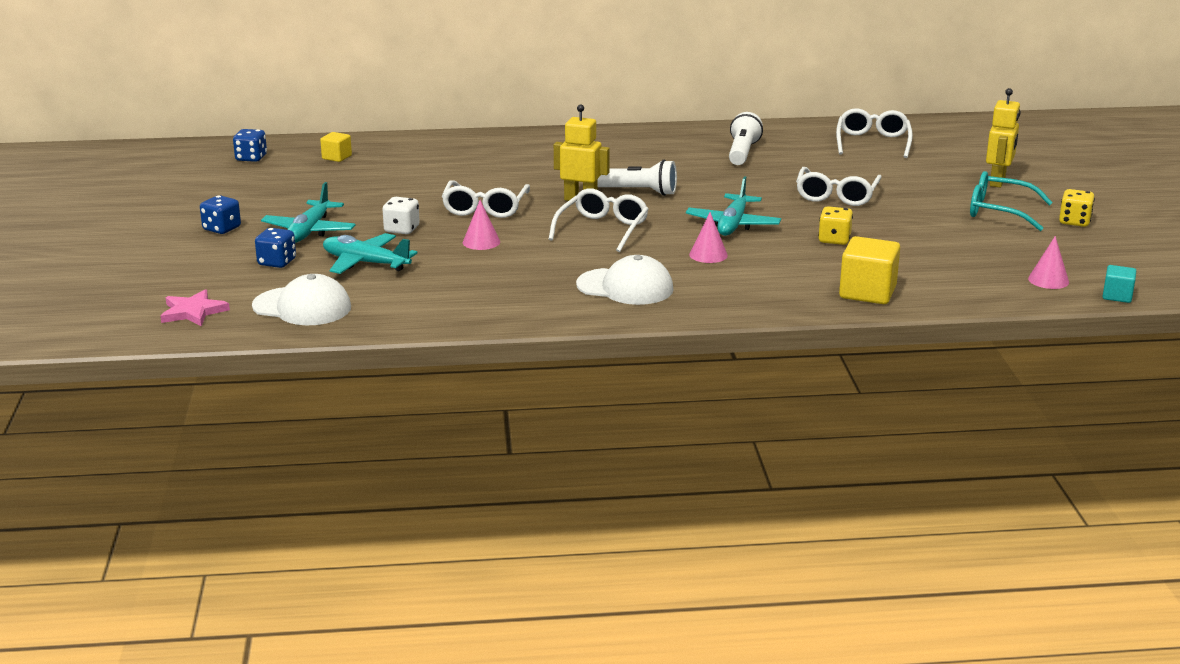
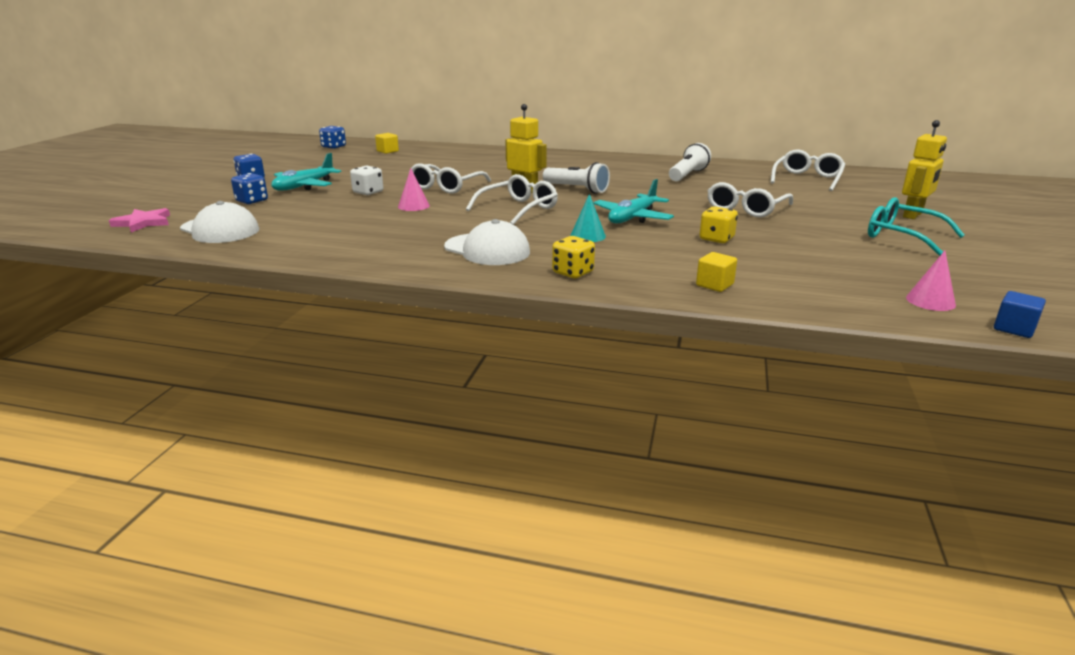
camera: 20 degrees right, 0 degrees up
turquoise plane [323,233,418,274] -> none
pink cone [689,212,728,263] -> turquoise cone [570,194,606,242]
yellow cube [839,236,900,304] -> yellow cube [696,252,737,292], size x0.56
yellow dice [1059,189,1095,227] -> yellow dice moved to [552,236,595,278]
turquoise cube [1103,265,1136,303] -> blue cube [994,291,1046,338]

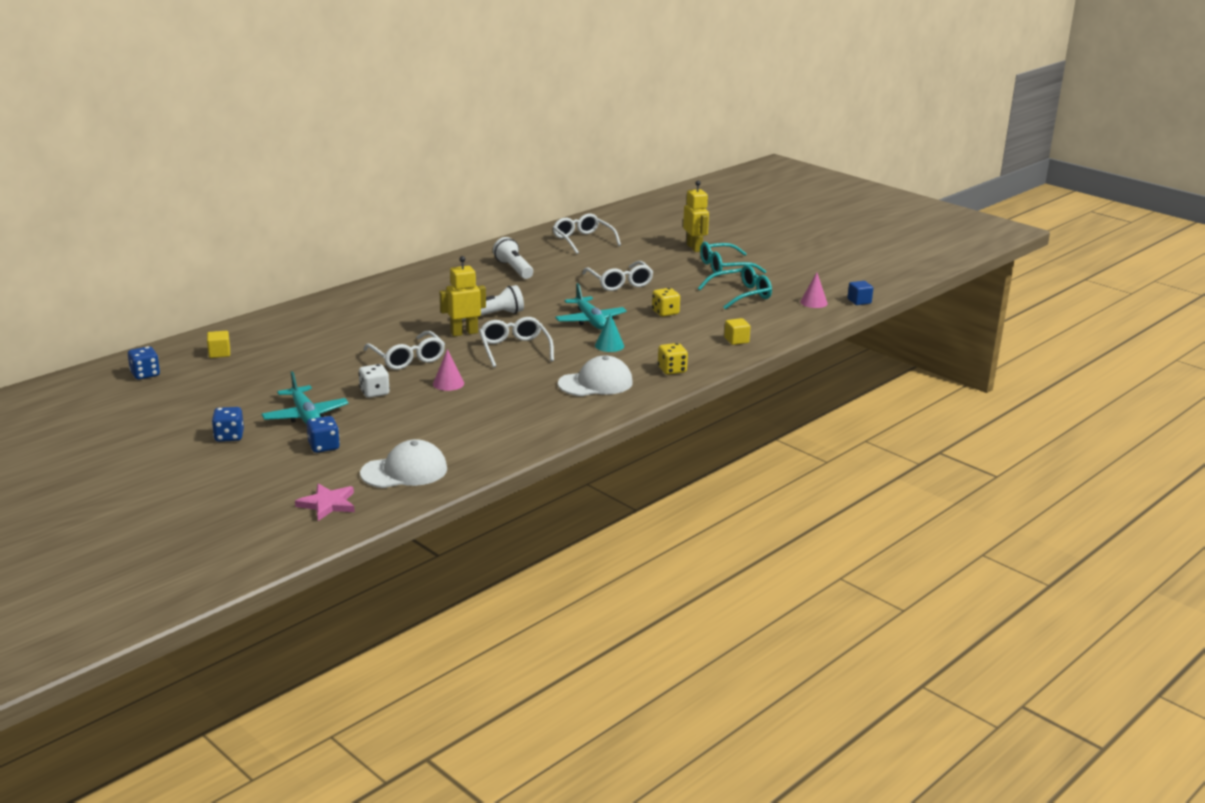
camera: 60 degrees left, 0 degrees up
none -> turquoise glasses [698,265,772,309]

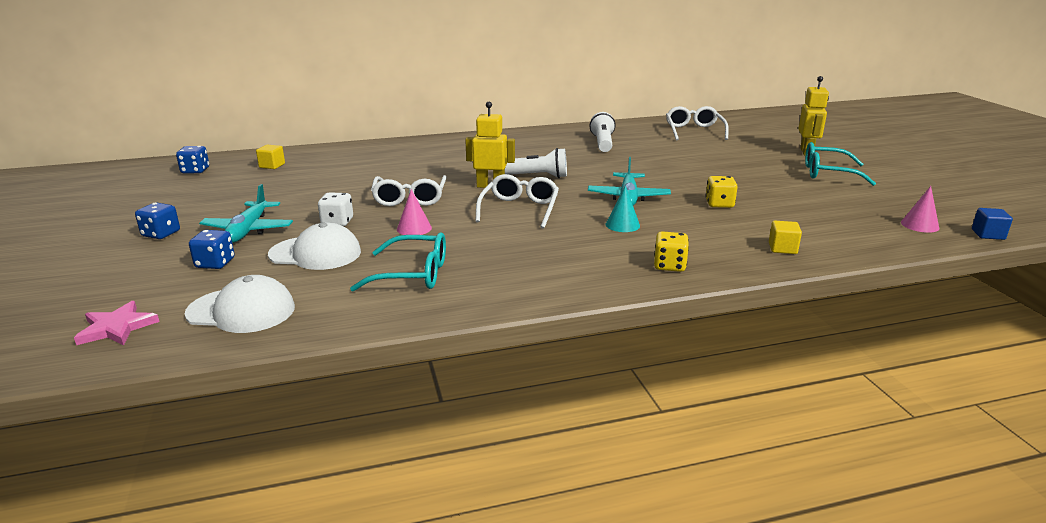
camera: 30 degrees right, 0 degrees up
white cap [558,356,633,396] -> white cap moved to [268,222,361,270]
white glasses [582,261,653,291] -> none
turquoise glasses [698,265,772,309] -> turquoise glasses moved to [350,233,446,292]

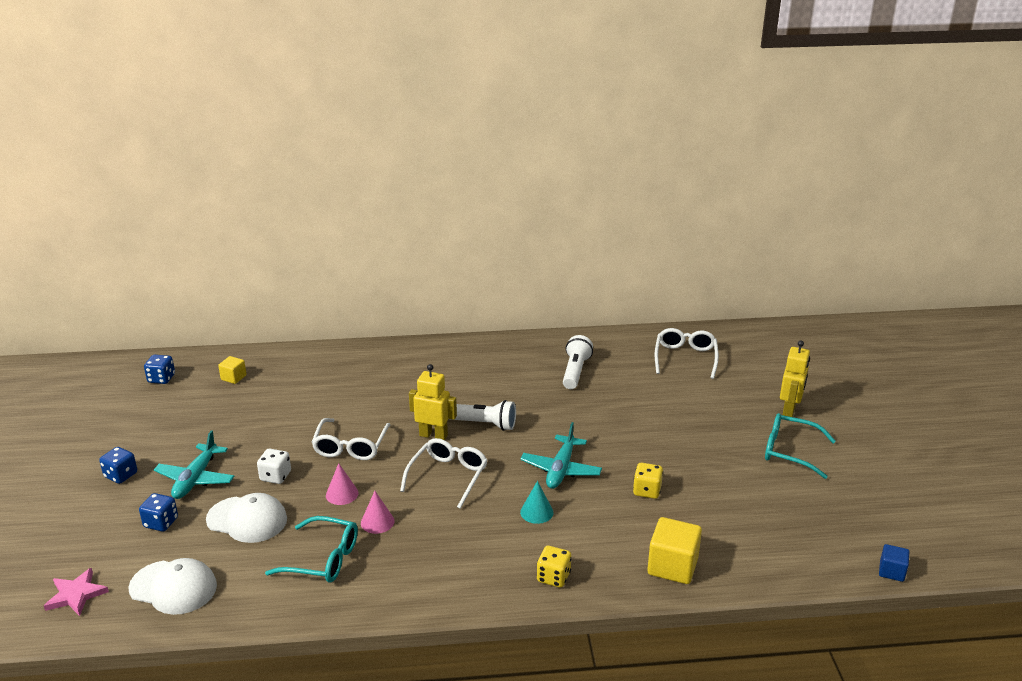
camera: 10 degrees right, 5 degrees up
yellow cube [769,221,802,254] -> yellow cube [647,517,702,584], size x1.80
pink cone [901,186,939,233] -> pink cone moved to [361,491,394,534]

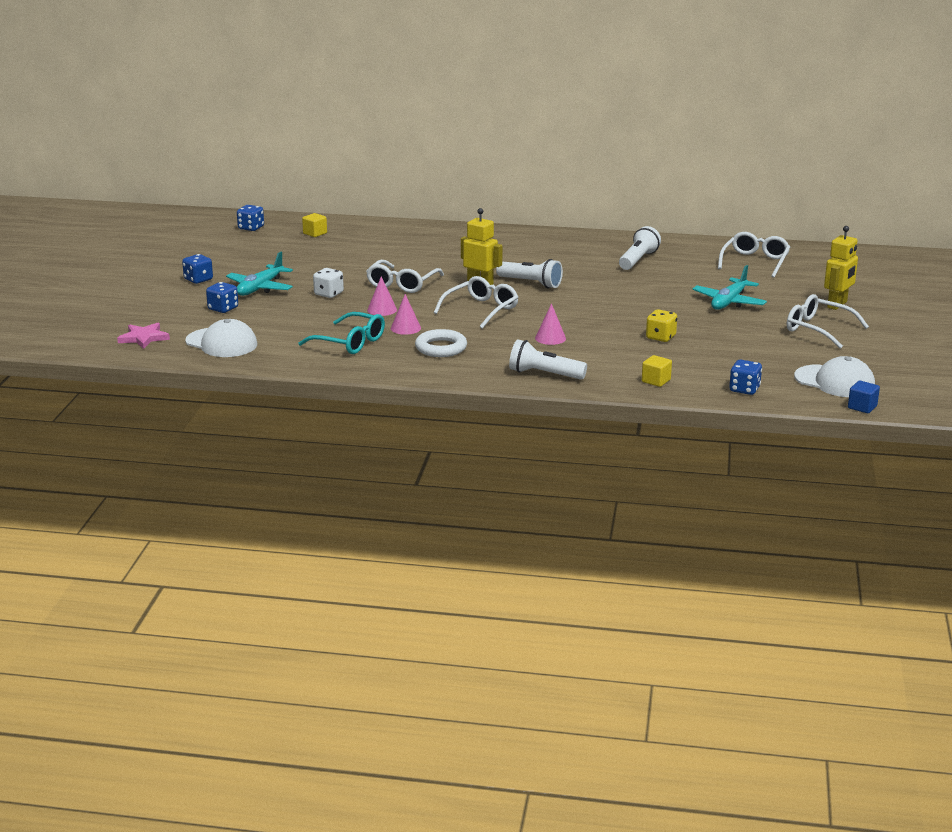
camera: 15 degrees right, 5 degrees down
white cap [206,493,287,543] -> white cap moved to [794,356,875,397]
turquoise plane [520,422,602,489] -> turquoise plane moved to [692,265,767,310]
turquoise cone [520,481,553,524] -> pink cone [535,303,566,345]
yellow dice [537,546,572,588] -> white flashlight [509,339,587,380]
yellow cube [647,517,702,584] -> yellow cube [642,355,672,387], size x0.56
turquoise glasses [765,413,836,479] -> white glasses [787,294,869,349]
none -> white ring [415,329,467,357]
none -> blue dice [729,360,762,395]

